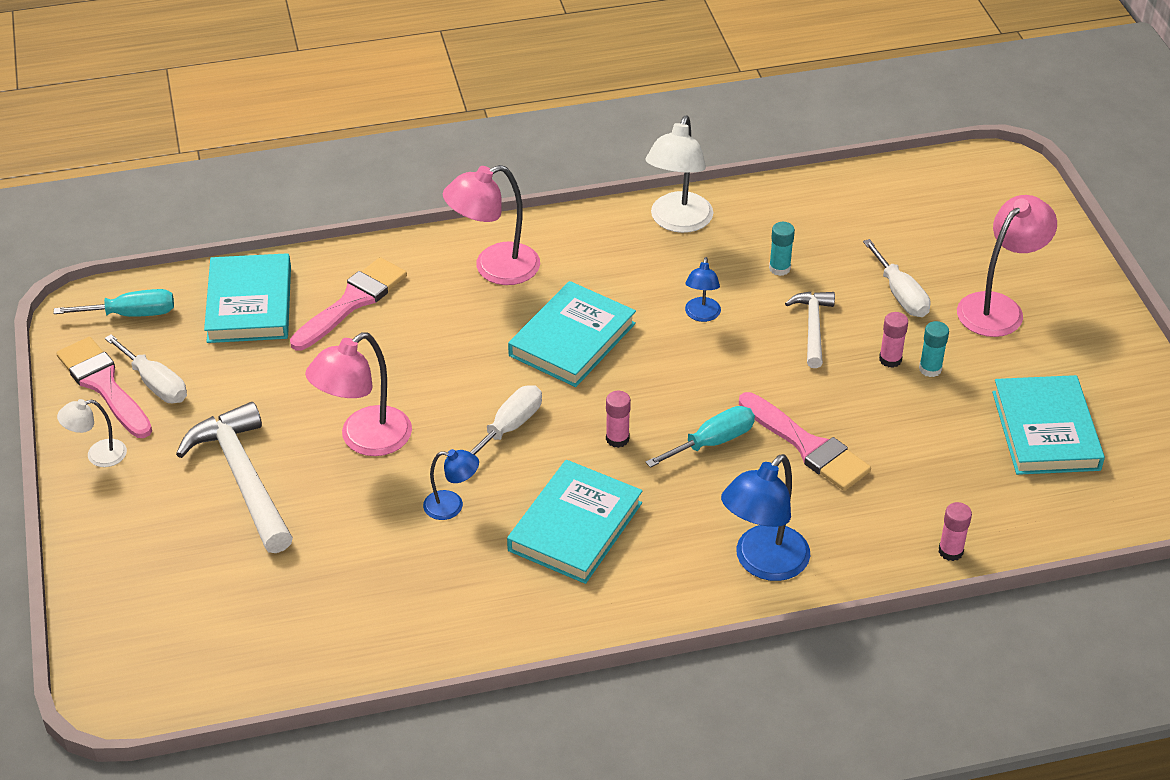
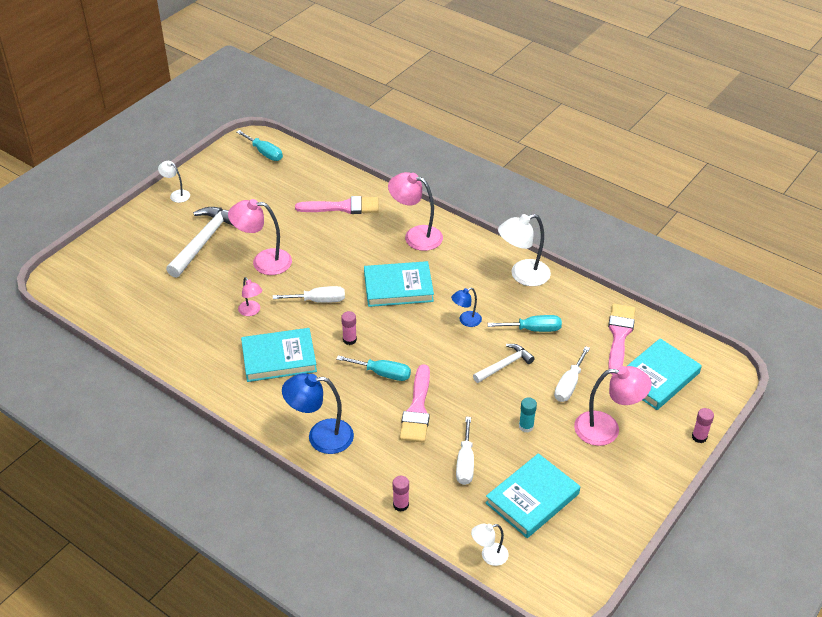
camera: 50 degrees right, 0 degrees up
pink brush [56,337,152,438] -> pink brush moved to [608,304,636,375]
white screwdriver [105,334,187,403] -> white screwdriver moved to [456,417,474,485]
turquoise book [204,253,291,343] -> turquoise book moved to [627,338,702,410]
blue lamp [423,449,479,520] -> pink lamp [238,277,263,316]
turquoise glue stick [769,222,795,276] -> turquoise screwdriver [488,315,562,332]
pink glue stick [879,312,908,368] -> pink glue stick moved to [692,408,714,443]
none -> white lamp [471,524,509,566]

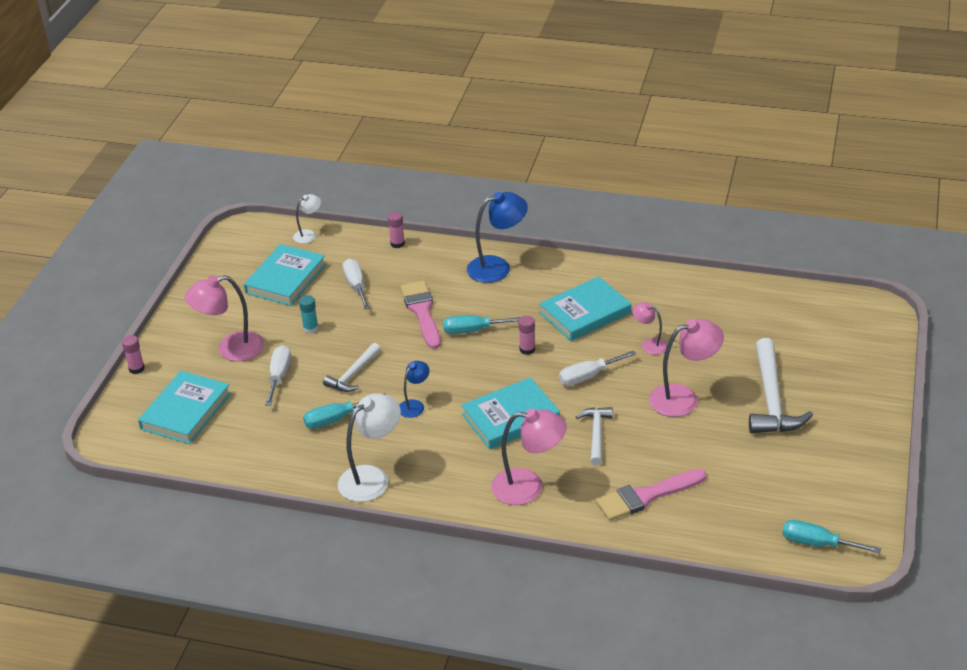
camera: 160 degrees right, 5 degrees down
white lamp [158,161,190,203] -> none
pink brush [608,304,636,375] -> none
none -> white hammer [576,407,613,465]

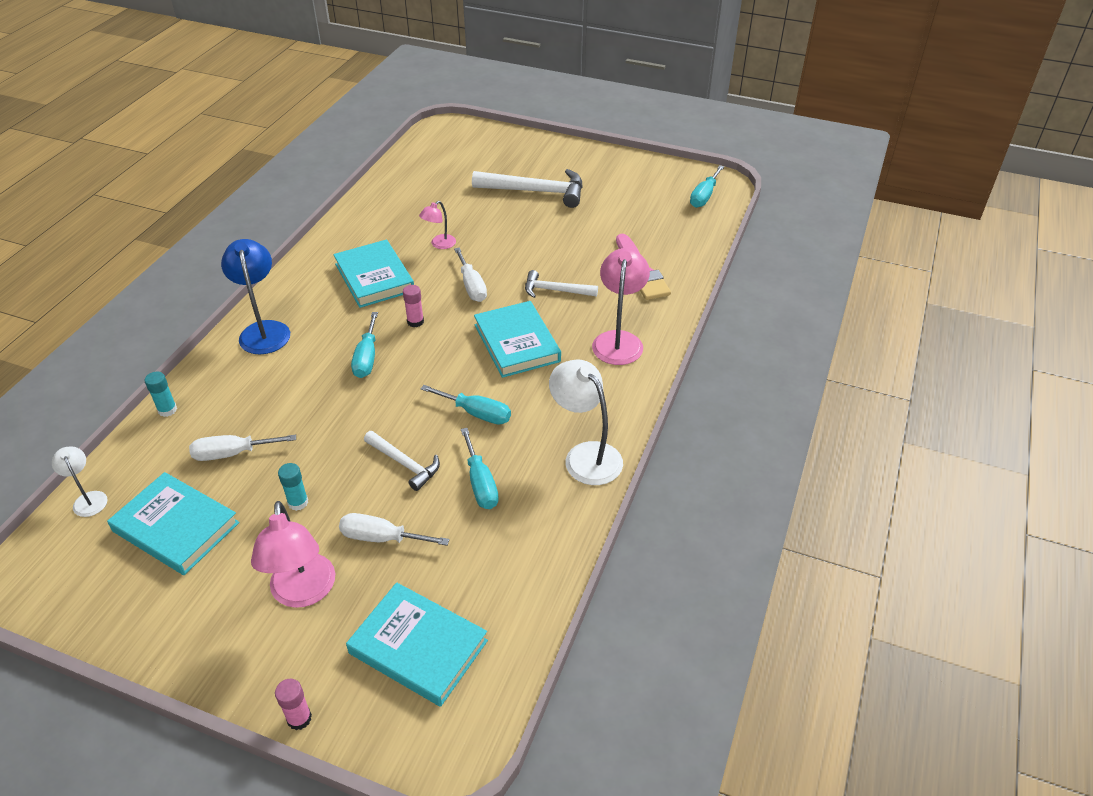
camera: 85 degrees left, 5 degrees up
pink glue stick [388,212,405,248] -> turquoise glue stick [145,372,177,417]
blue lamp [399,361,430,418] -> turquoise screwdriver [421,385,511,425]
pink brush [400,281,441,349] -> none
pink lamp [649,319,724,417] -> none

